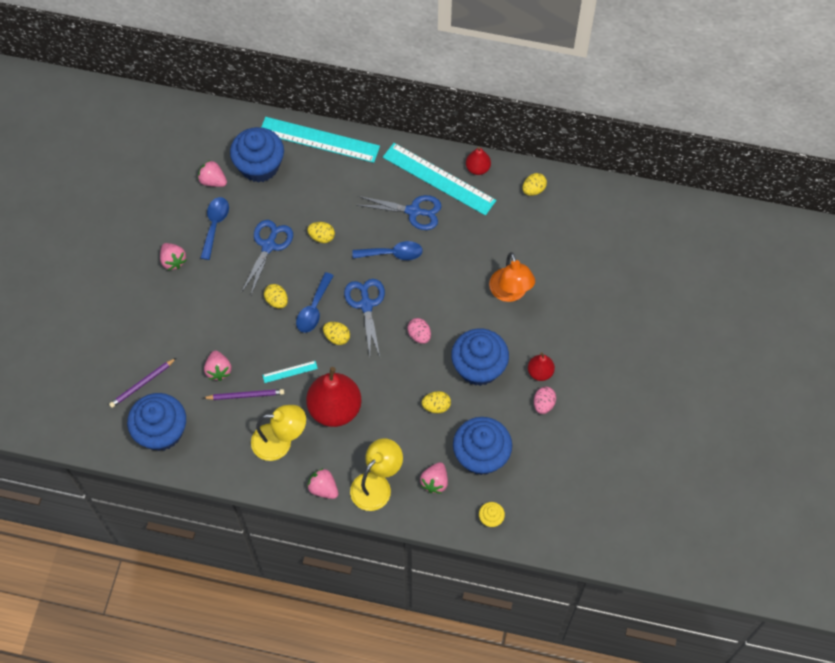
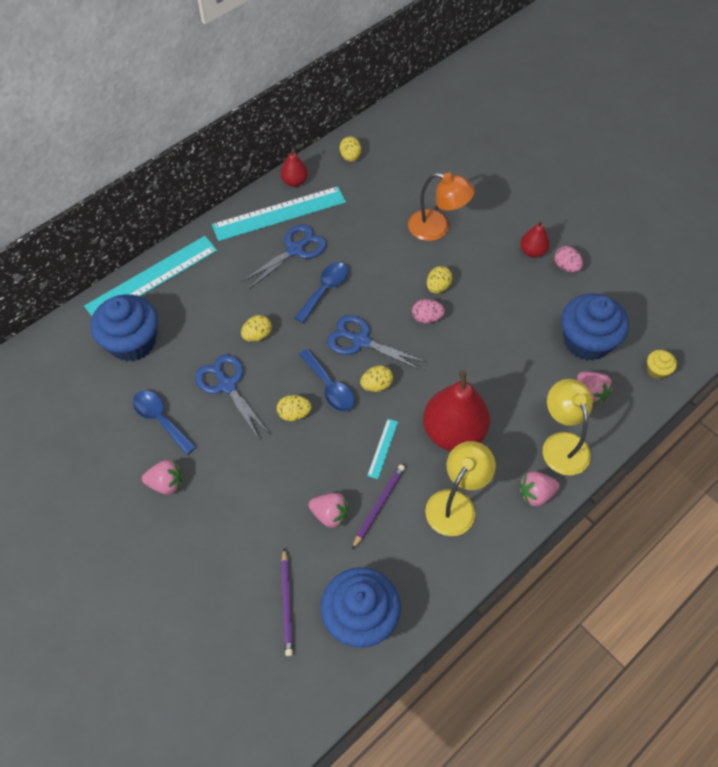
camera: 55 degrees left, 5 degrees down
pink strawberry [197,160,227,187] -> none
yellow egg [422,391,451,413] -> yellow egg moved to [427,266,452,294]
blue cupcake [451,328,509,386] -> none

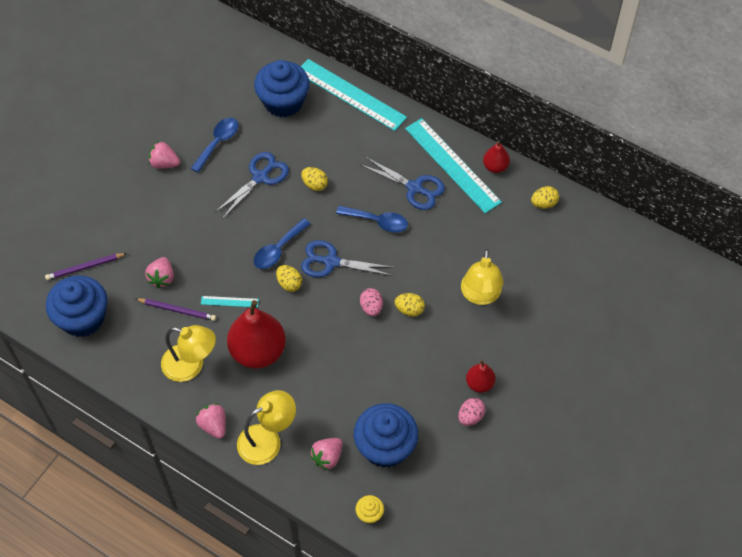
camera: 75 degrees right, 0 degrees up
pink strawberry [142,460,182,495] -> pink strawberry turned 120 degrees clockwise [149,141,180,168]
yellow egg [277,395,312,421] -> none
blue scissors [327,315,426,371] -> blue scissors turned 90 degrees counterclockwise [301,240,393,277]
orange lamp [408,173,475,241] -> yellow lamp [461,249,504,305]

